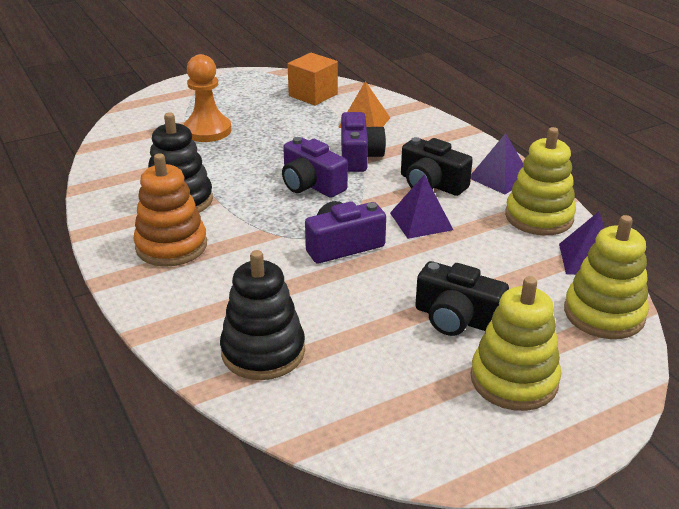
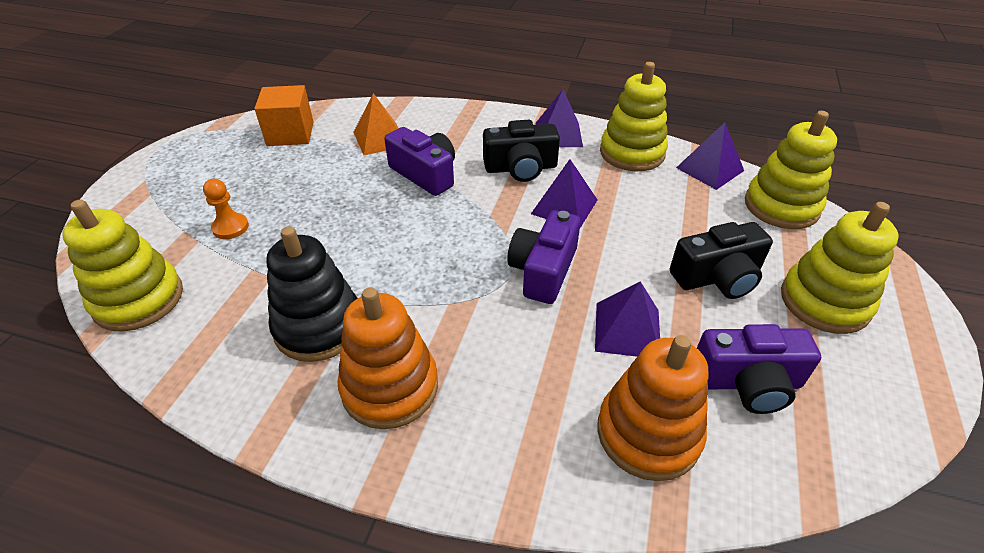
camera: 45 degrees left, 10 degrees up
orange pawn [183,54,231,142] -> orange pawn [203,179,249,239], size x0.56
black stacking toy [220,250,305,380] -> orange stacking toy [597,335,708,481]
purple camera [282,137,348,198] -> purple camera moved to [697,324,821,414]
none -> yellow stacking toy [62,200,183,332]
none -> purple pyramid [595,281,660,357]

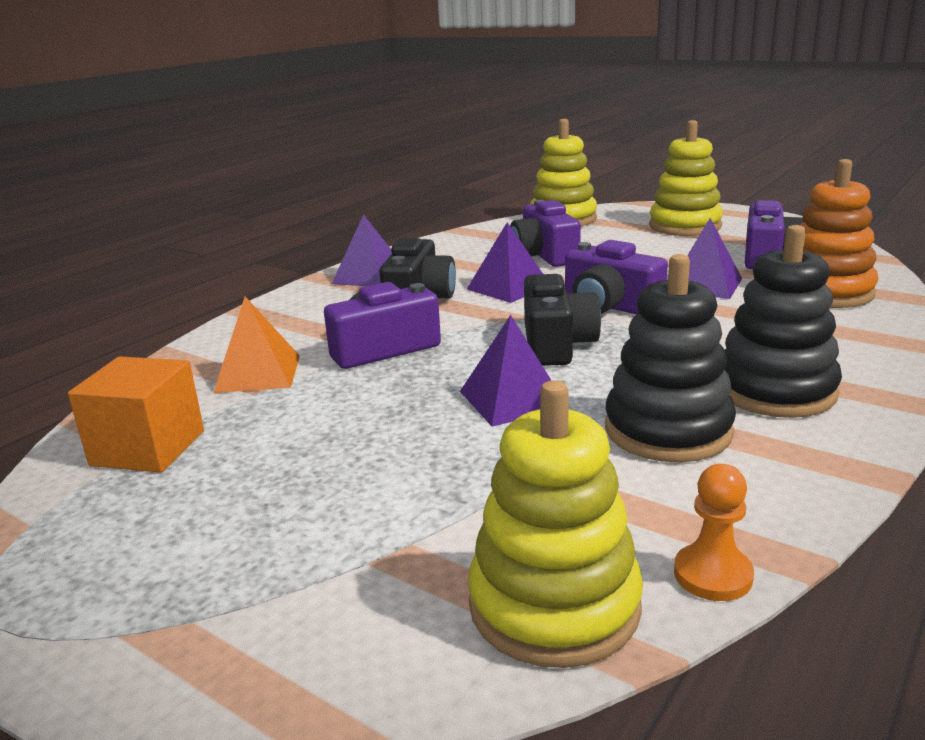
camera: 70 degrees left, 20 degrees down
orange pawn [203,179,249,239] -> orange pawn moved to [674,464,754,601]
orange stacking toy [337,287,438,429] -> black stacking toy [724,225,842,418]
yellow stacking toy [600,62,668,171] -> none
black camera [670,222,773,299] -> black camera moved to [524,274,601,366]
purple pyramid [676,123,744,190] -> purple pyramid moved to [460,315,552,427]
none -> purple camera [510,200,581,267]

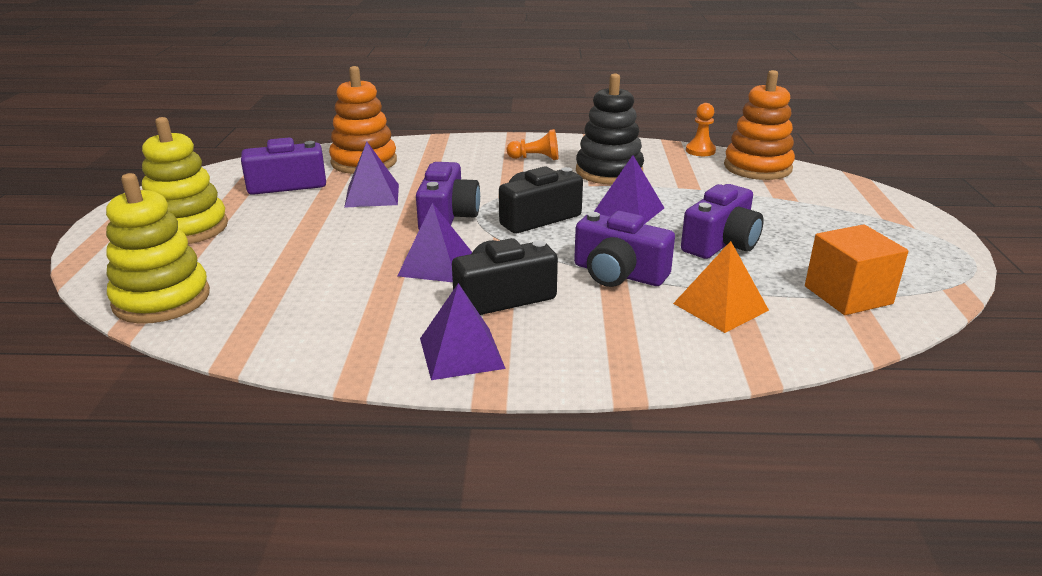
camera: 125 degrees left, 5 degrees up
yellow stacking toy [468,380,643,668] -> orange stacking toy [724,70,795,180]
purple camera [510,200,581,267] -> purple camera moved to [681,184,764,259]
black stacking toy [724,225,842,418] -> orange pawn [507,129,558,160]

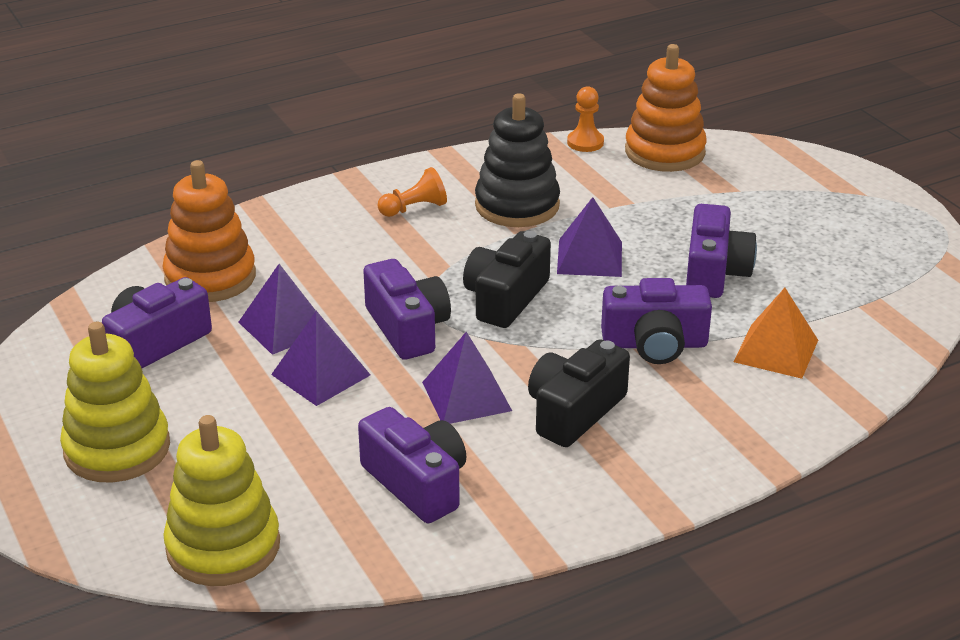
camera: 30 degrees left, 5 degrees up
purple pyramid [420,283,506,380] -> purple pyramid moved to [271,311,370,406]
orange cube [805,224,909,315] -> none
none -> purple camera [358,407,466,523]

